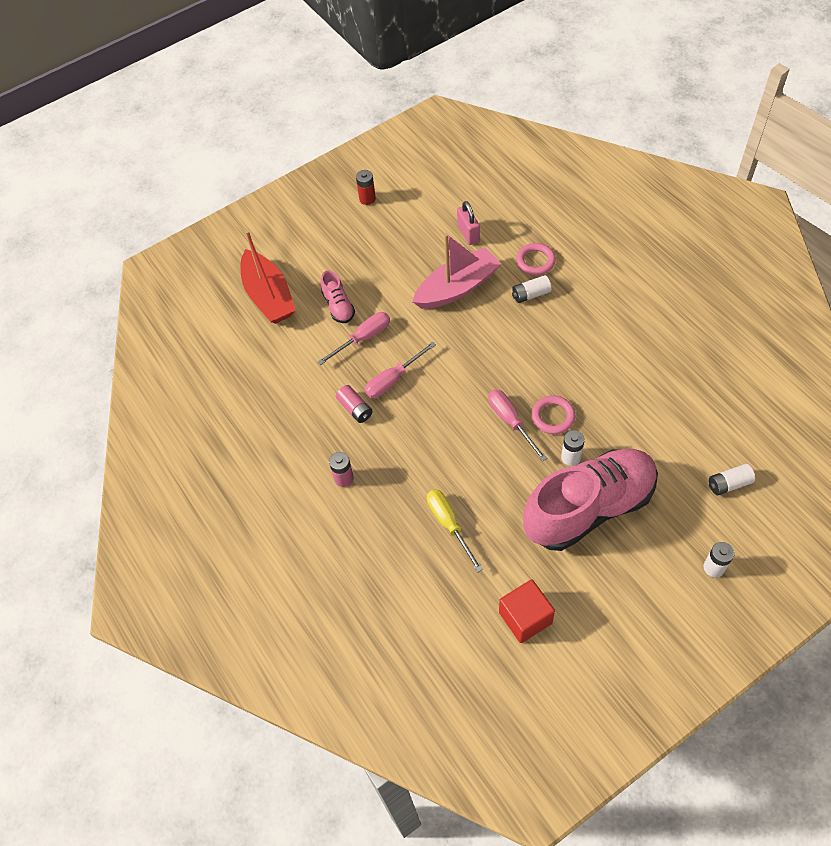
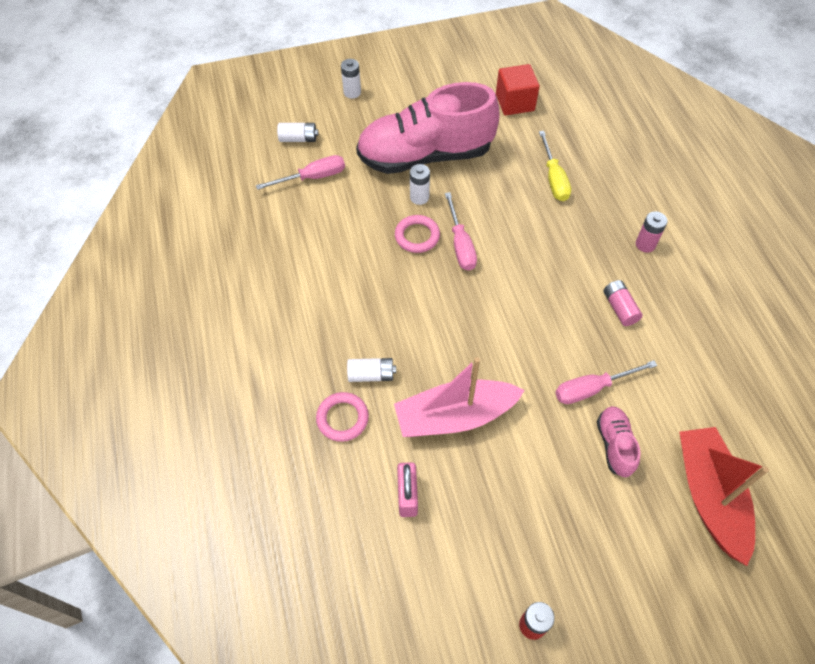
camera: 165 degrees left, 0 degrees up
pink screwdriver [365,342,436,398] -> pink screwdriver moved to [256,155,345,190]

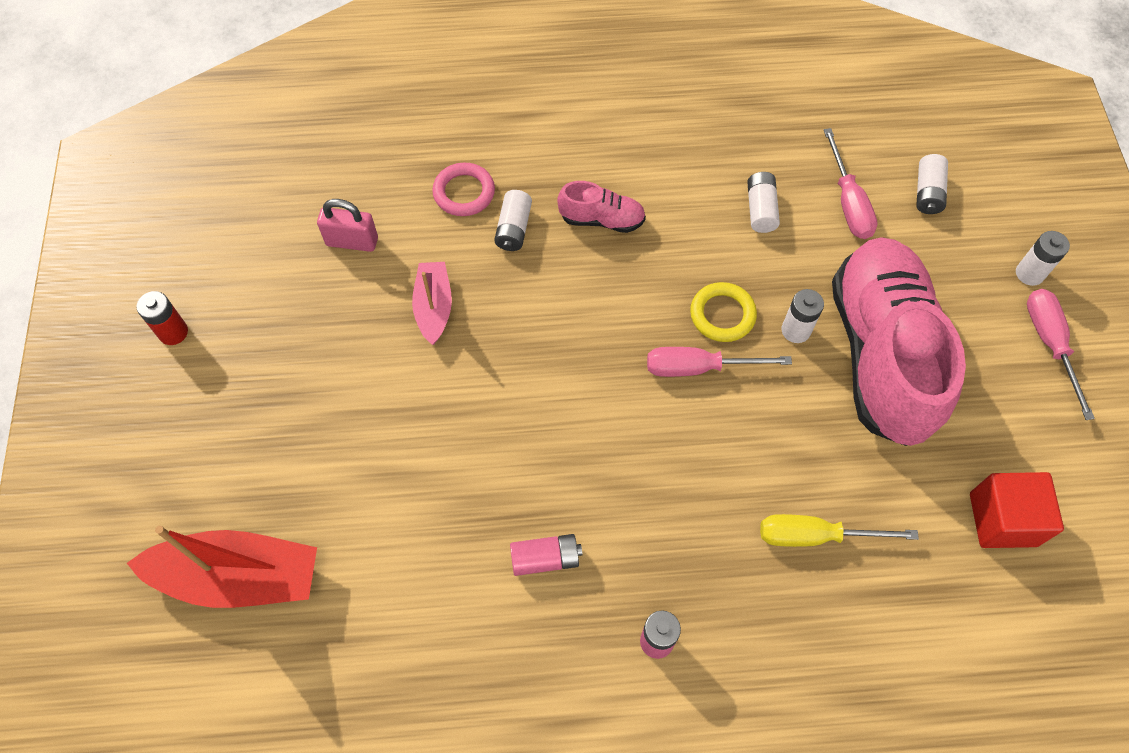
camera: 100 degrees right, 5 degrees up
pink boat [394,357,525,437] -> pink boat [412,262,452,345], size x0.58
pink ring [395,215,440,253] -> yellow ring [690,282,757,342]
pink screwdriver [555,360,657,404] -> pink screwdriver moved to [1027,289,1095,420]
pink shoe [597,406,641,477] -> pink shoe moved to [557,181,646,233]
none -> white battery [747,172,780,233]

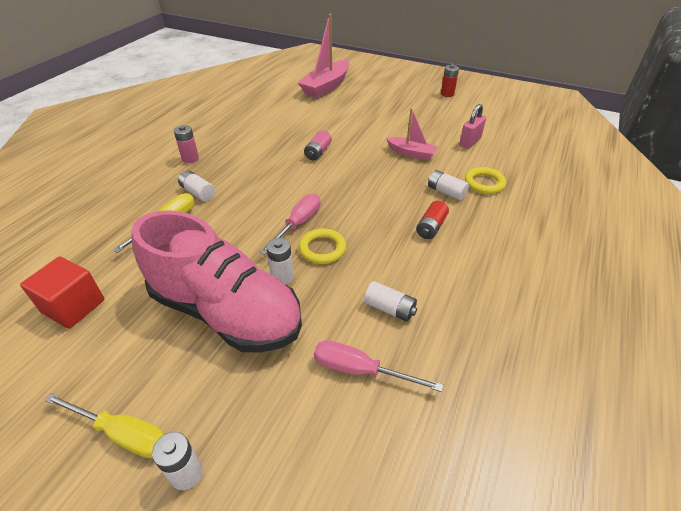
camera: 120 degrees right, 20 degrees down
red boat [127,526,317,608] -> pink boat [298,14,350,98]
pink ring [432,163,495,216] -> yellow ring [465,167,506,194]
pink battery [510,534,582,576] -> pink battery moved to [304,130,332,160]
pink shoe [557,181,646,233] -> red battery [416,201,449,239]
white battery [916,154,948,214] -> white battery moved to [178,170,215,201]
pink screwdriver [1027,289,1095,420] -> yellow screwdriver [44,393,164,458]

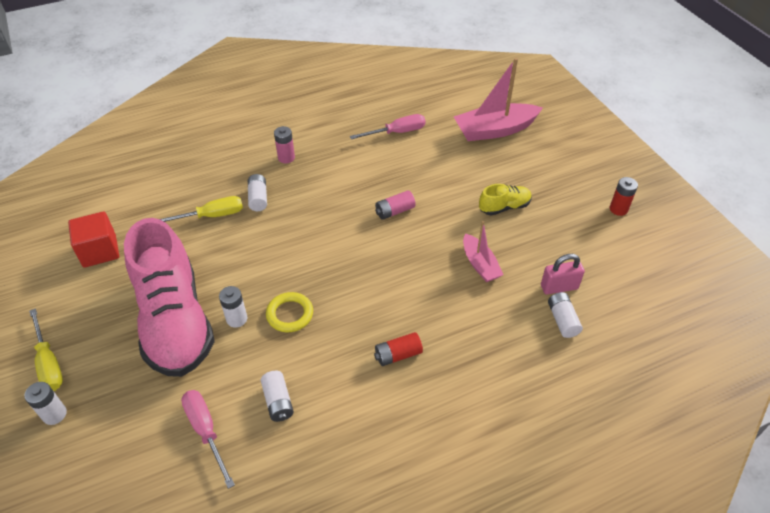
camera: 40 degrees right, 5 degrees up
pink screwdriver [259,194,321,255] -> pink screwdriver moved to [350,114,426,139]
white battery [428,170,469,200] -> white battery moved to [548,292,583,338]
yellow ring [465,167,506,194] -> none
none -> yellow shoe [479,184,532,216]

